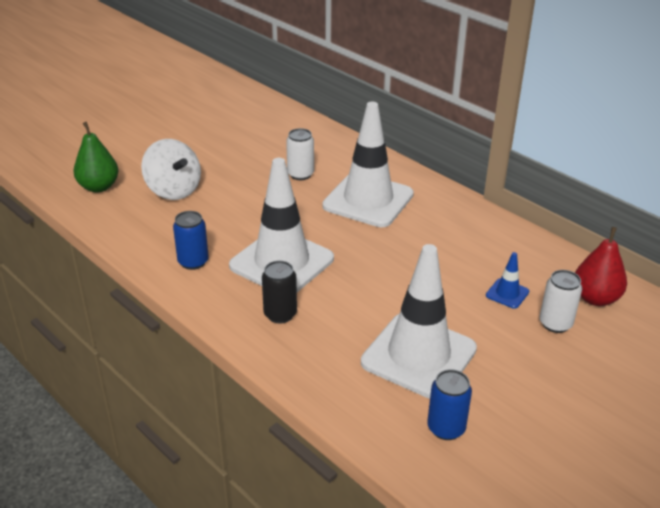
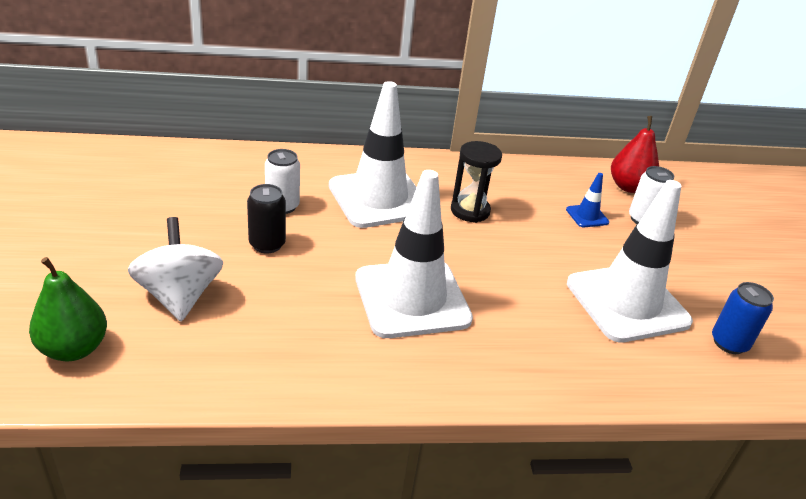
camera: 55 degrees left, 0 degrees up
white spinning top [141,139,201,200] -> white spinning top turned 105 degrees counterclockwise [128,217,223,321]
blue can [173,211,209,270] -> none
black can [262,261,297,324] -> black can moved to [247,184,286,254]
none -> black hourglass [451,141,502,223]

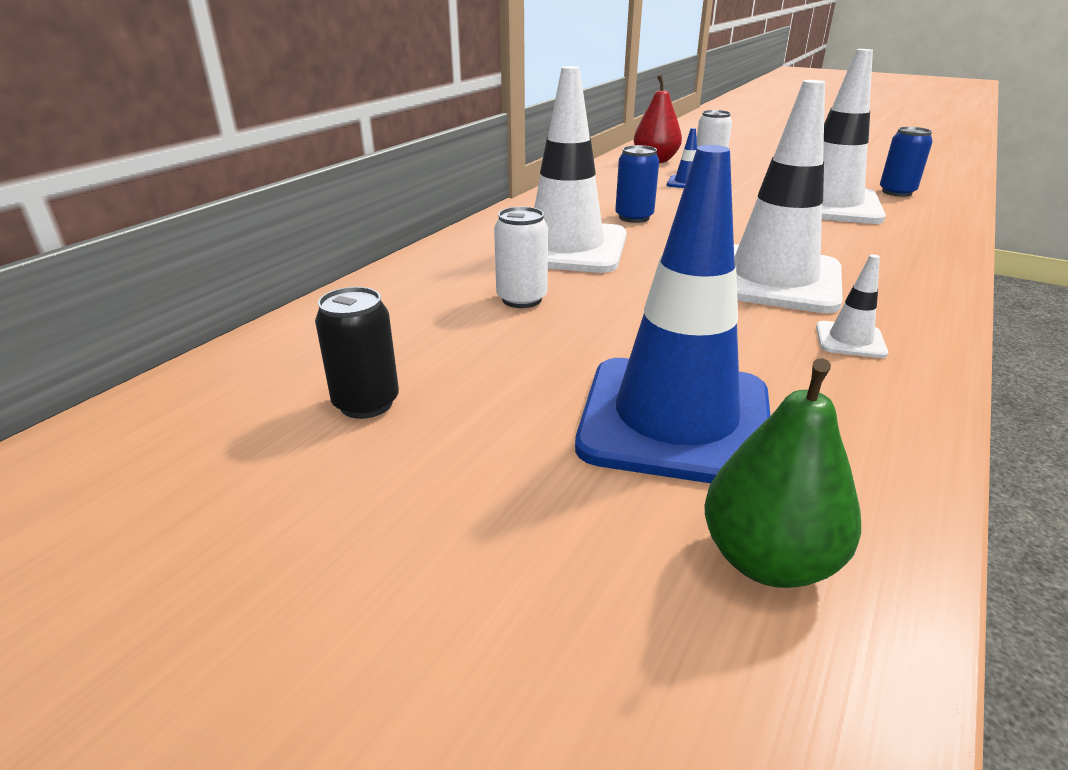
camera: 50 degrees left, 5 degrees down
white spinning top [128,217,223,321] -> blue traffic cone [575,145,770,483]
black can [247,184,286,254] -> black can moved to [315,287,399,419]
black hourglass [451,141,502,223] -> blue can [615,145,659,223]
none -> white traffic cone [816,254,888,358]

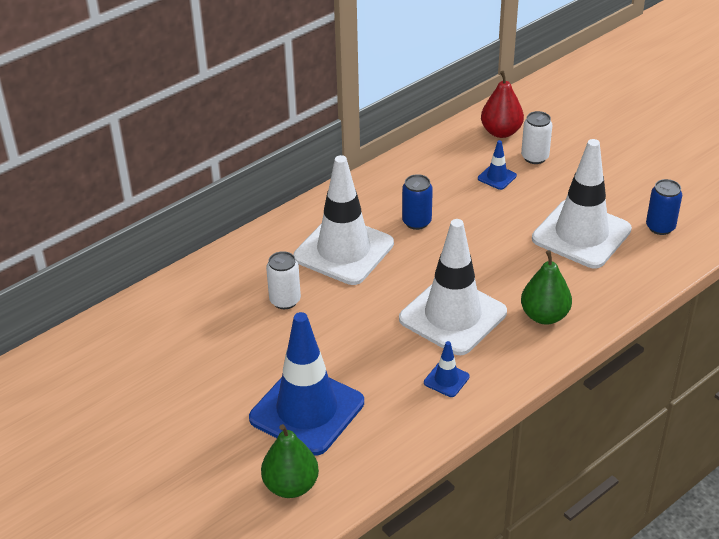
camera: 20 degrees right, 10 degrees up
black can [315,287,399,419] -> none
white traffic cone [816,254,888,358] -> blue traffic cone [424,341,470,397]
none -> green pear [521,250,572,325]

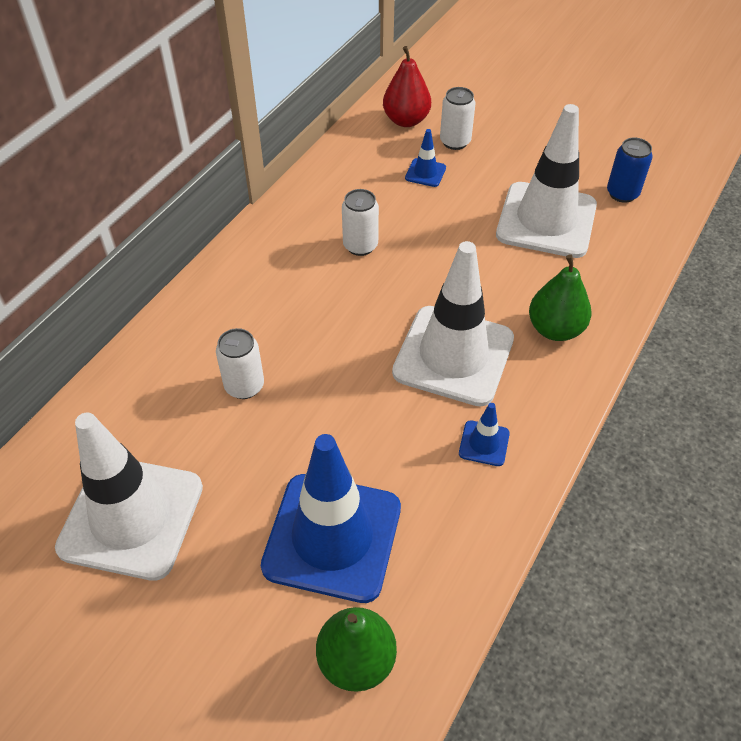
camera: 20 degrees left, 10 degrees up
white traffic cone [293,155,394,285] -> white traffic cone moved to [55,413,203,581]
blue can [402,174,433,230] -> white can [342,189,379,256]

